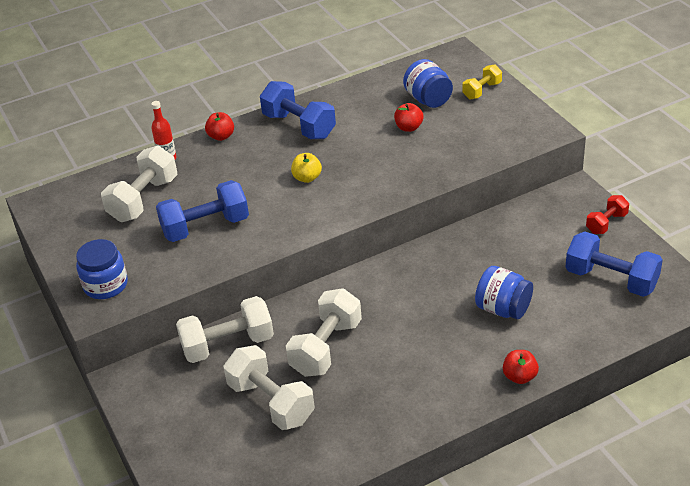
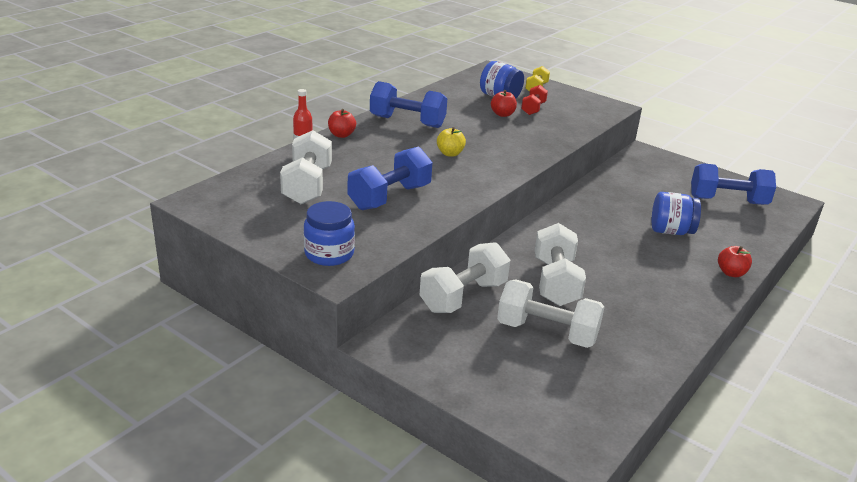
camera: 30 degrees left, 10 degrees down
red dumbbell [586,195,629,234] -> red dumbbell moved to [521,85,548,115]

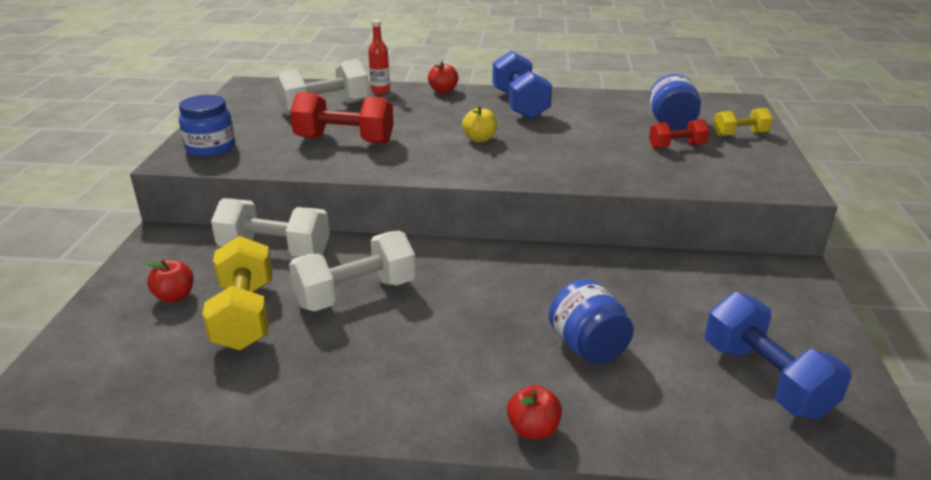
camera: 60 degrees right, 0 degrees up
blue dumbbell [348,146,433,210] -> red dumbbell [290,92,394,144]
red apple [491,90,517,117] -> red apple moved to [144,260,194,303]
white dumbbell [497,280,604,348] -> yellow dumbbell [202,236,272,350]

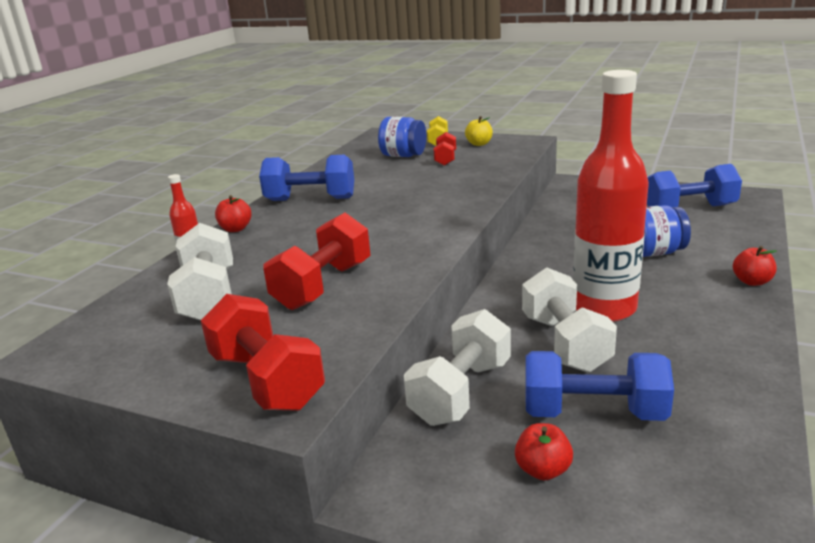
camera: 70 degrees left, 5 degrees down
blue jar [179,95,235,157] -> red dumbbell [201,294,325,411]
yellow dumbbell [202,236,272,350] -> blue dumbbell [525,351,674,421]
yellow apple [462,106,497,142] -> yellow apple moved to [465,116,493,146]
none -> red bottle [573,70,649,322]

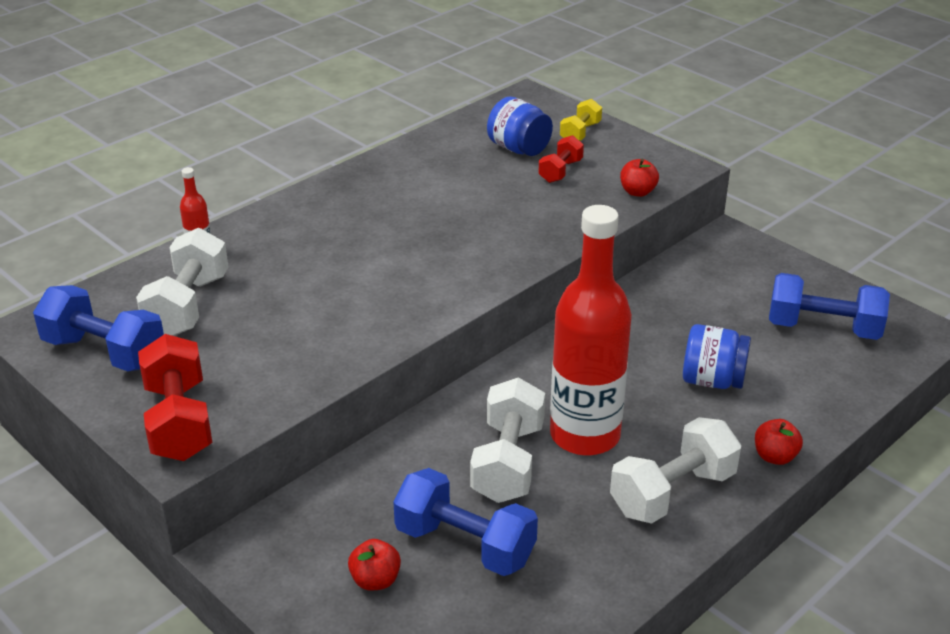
camera: 20 degrees right, 10 degrees up
red apple [215,195,252,232] -> red apple moved to [620,159,659,197]
blue dumbbell [259,155,354,201] -> blue dumbbell moved to [33,285,164,371]
red dumbbell [263,213,371,310] -> none
white dumbbell [404,309,511,426] -> white dumbbell moved to [610,417,741,524]
yellow apple [465,116,493,146] -> none

